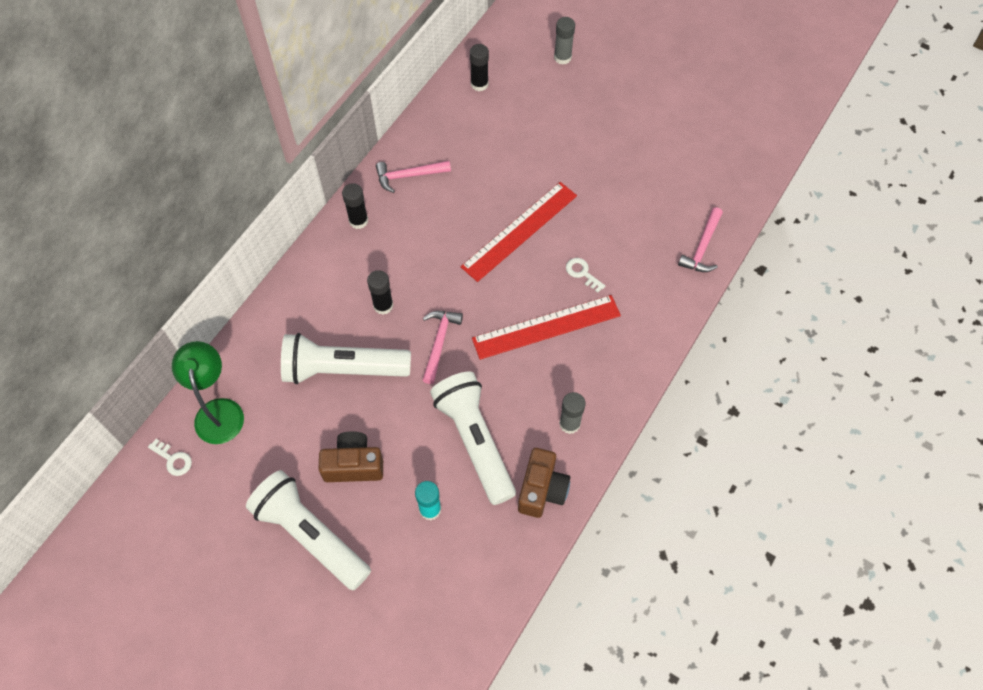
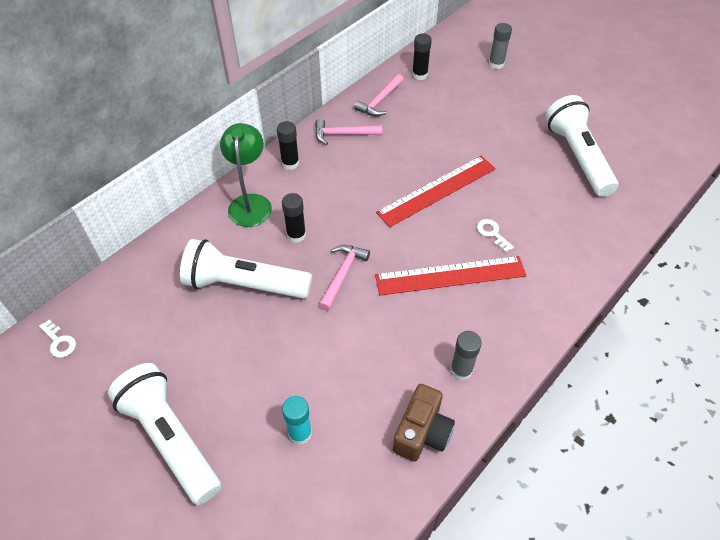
camera: 10 degrees right, 10 degrees down
green lamp [172,341,244,444] -> green lamp moved to [220,123,272,227]
brown camera [318,431,383,482] -> none
white flashlight [430,371,516,505] -> white flashlight moved to [545,95,618,197]
pink hammer [678,207,723,272] -> pink hammer moved to [354,74,404,117]

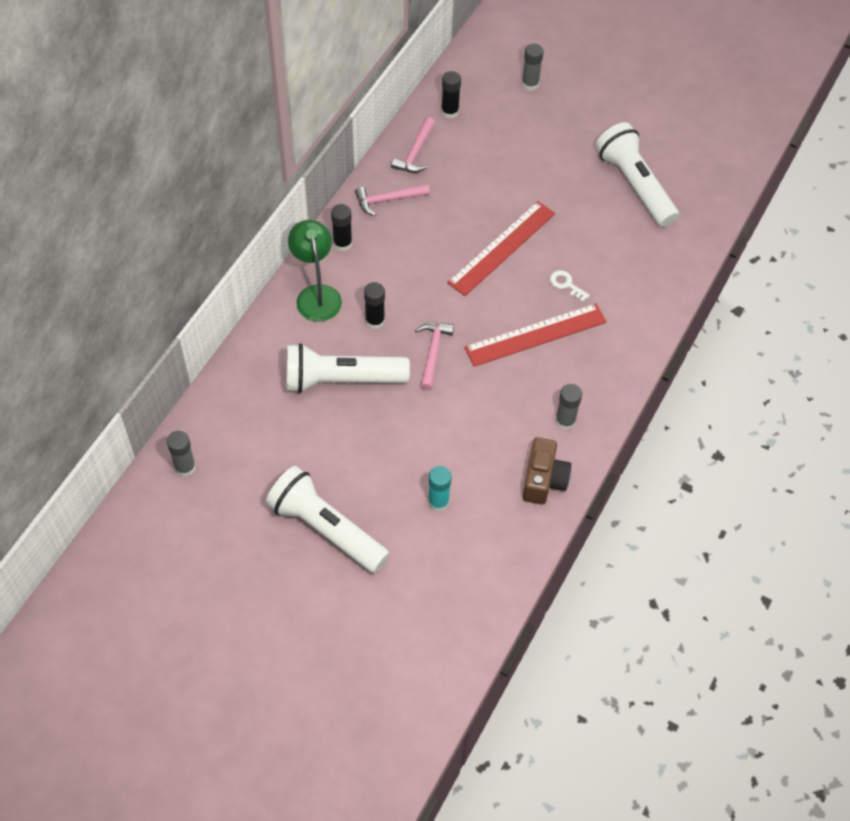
camera: 15 degrees left, 5 degrees up
white key [39,319,76,358] -> grey glue stick [167,431,196,477]

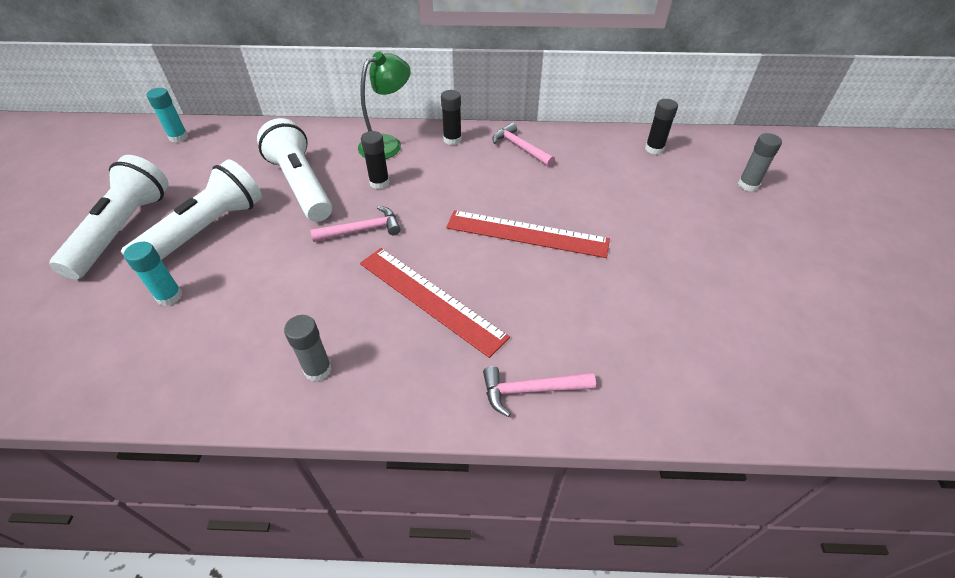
camera: 65 degrees right, 10 degrees down
grey glue stick [167,431,196,477] -> turquoise glue stick [146,88,188,143]
pink hammer [391,117,435,173] -> pink hammer moved to [483,366,596,417]
brown camera [523,437,572,505] -> none
white key [550,270,590,302] -> none
white flashlight [595,122,679,227] -> white flashlight moved to [121,159,262,260]

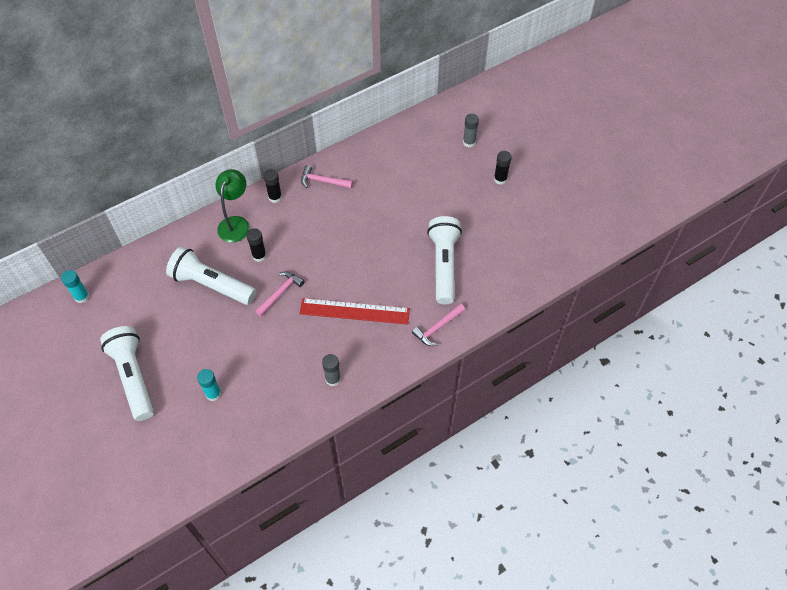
camera: 35 degrees left, 10 degrees up
white flashlight [121,159,262,260] -> white flashlight moved to [427,216,462,304]
red ruler [446,210,610,258] -> none
black glue stick [645,99,678,155] -> black glue stick moved to [494,151,512,185]

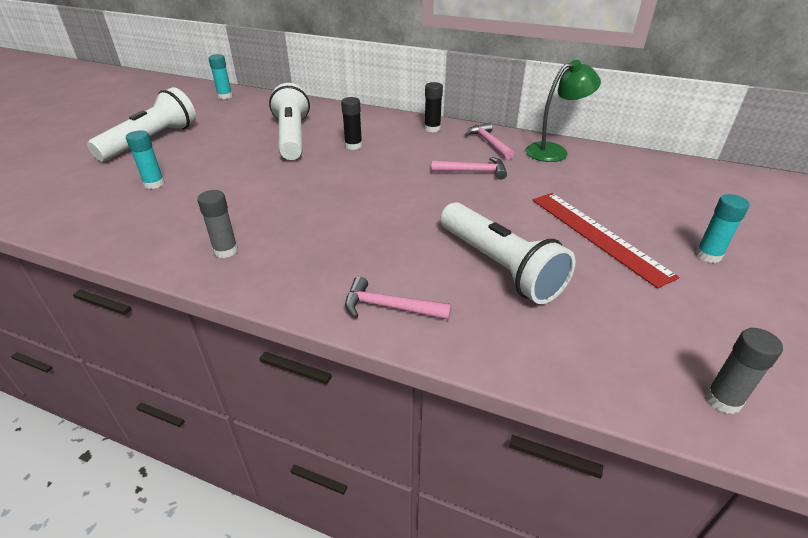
camera: 55 degrees right, 20 degrees down
green lamp [215,169,250,243] -> green lamp moved to [525,60,601,162]
pink hammer [255,271,305,317] -> pink hammer moved to [431,157,507,180]
red ruler [300,298,410,324] -> red ruler moved to [533,193,679,288]
white flashlight [427,216,462,304] -> white flashlight turned 90 degrees clockwise [441,202,575,304]
grey glue stick [463,114,479,147] -> grey glue stick moved to [706,328,783,414]
black glue stick [494,151,512,185] -> turquoise glue stick [696,194,749,263]

